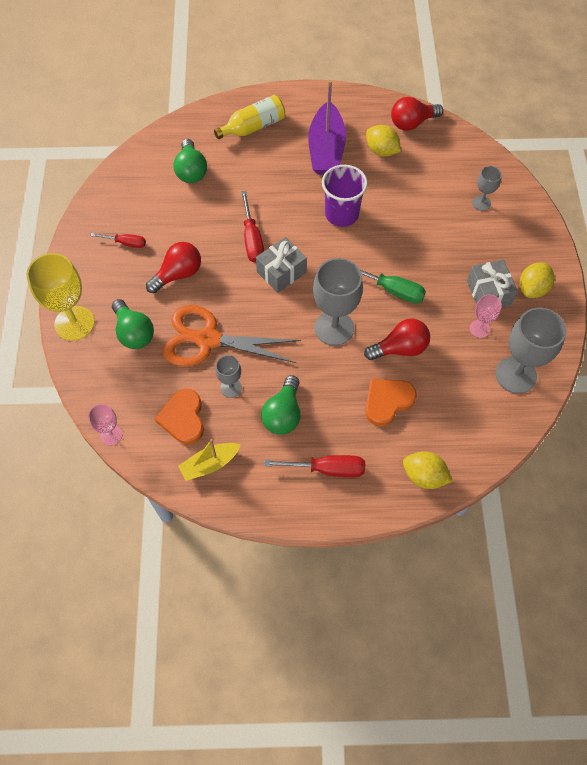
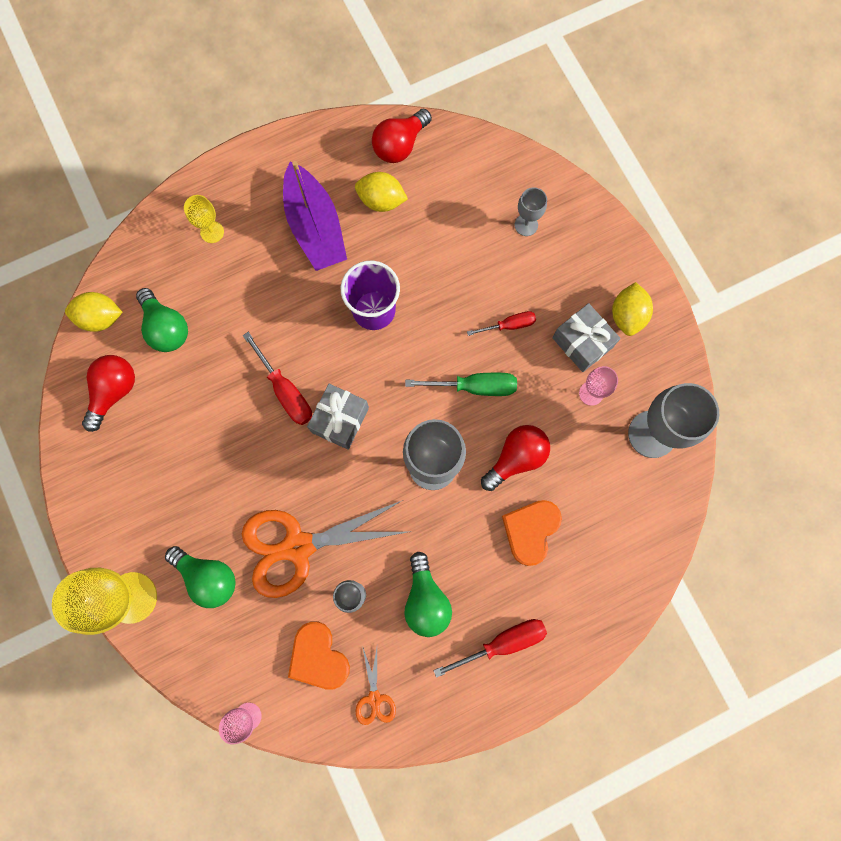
camera: 25 degrees left, 15 degrees up
red screwdriver [90,233,146,248] -> red screwdriver moved to [467,311,536,336]
red light bulb [146,242,201,293] -> red light bulb moved to [82,355,135,432]
yellow boat [178,439,241,481] -> orange scissors [356,646,396,725]
yellow bottle [214,95,285,139] -> yellow goblet [184,195,224,243]
yellow lemon [403,451,453,489] -> yellow lemon moved to [65,292,122,332]

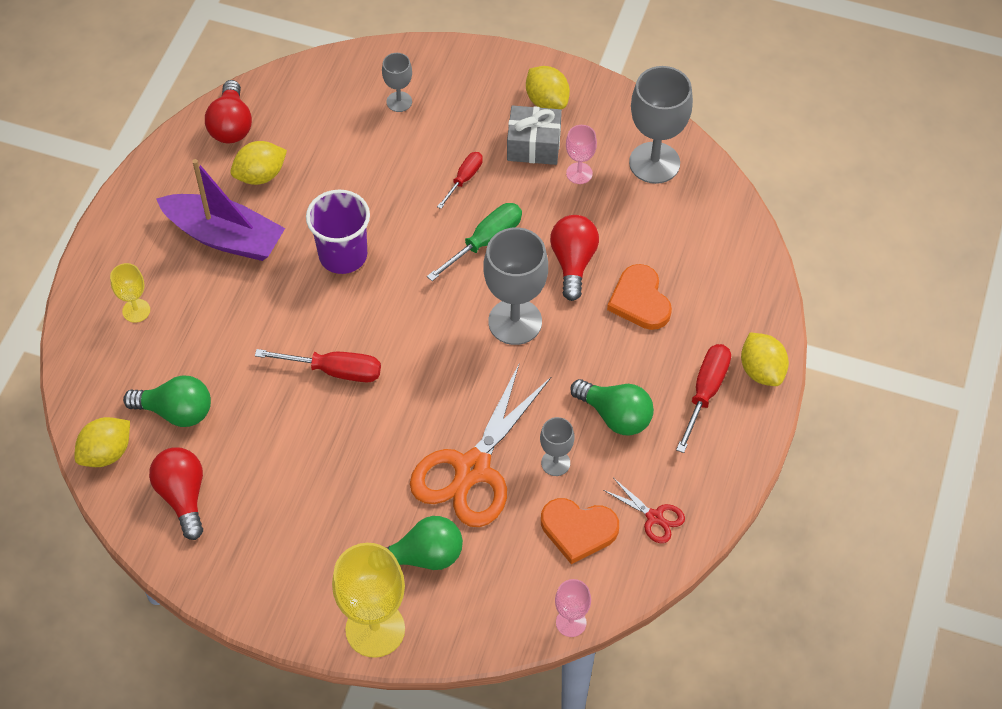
camera: 45 degrees left, 20 degrees down
grey gift [307,384,369,450] -> none
orange scissors [356,646,396,725] -> red scissors [604,479,685,543]
none -> yellow lemon [741,333,789,386]

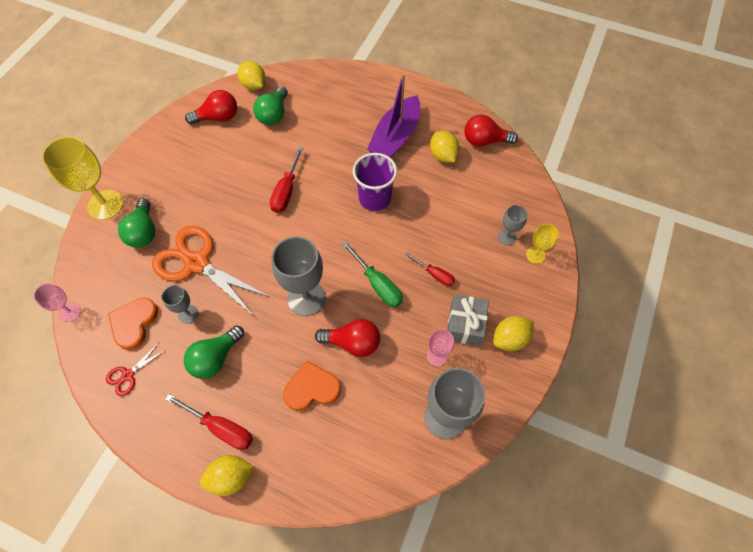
camera: 95 degrees right, 5 degrees up
yellow goblet [110,263,150,323] -> yellow goblet moved to [526,224,559,264]

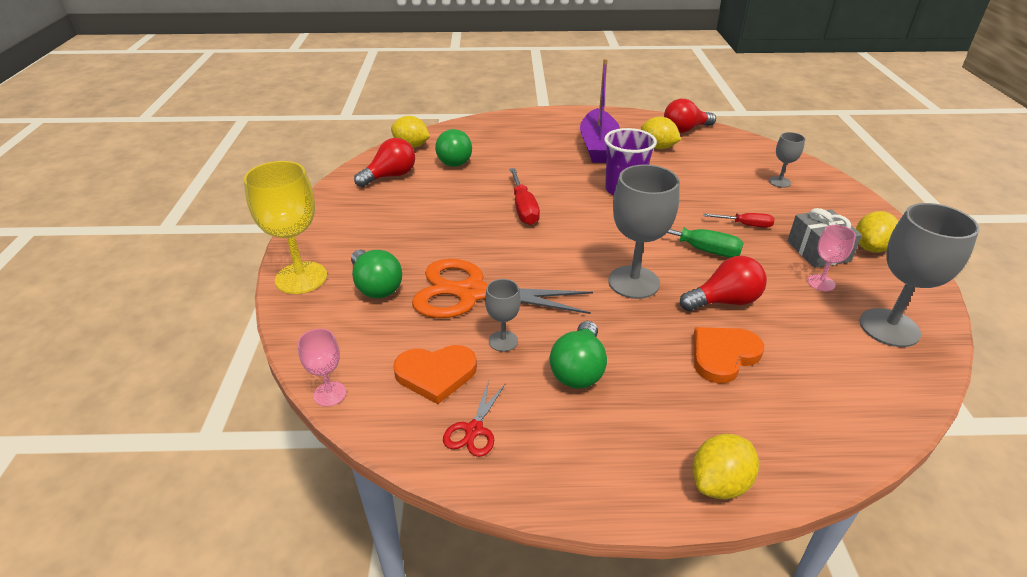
camera: 25 degrees left, 25 degrees down
orange heart [108,298,158,350] -> orange heart turned 90 degrees counterclockwise [393,345,477,404]
red screwdriver [165,394,253,450] -> none
yellow goblet [526,224,559,264] -> none

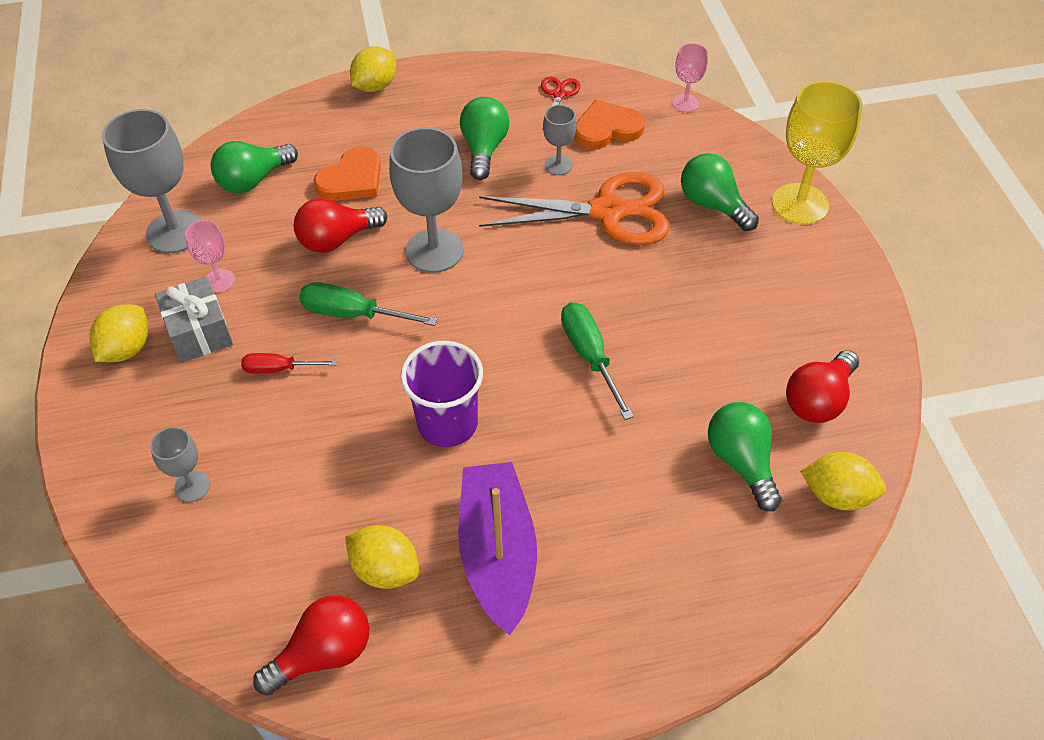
camera: 170 degrees right, 15 degrees up
red screwdriver [509,168,540,225] -> green screwdriver [561,302,634,420]
none -> green light bulb [211,141,298,193]

